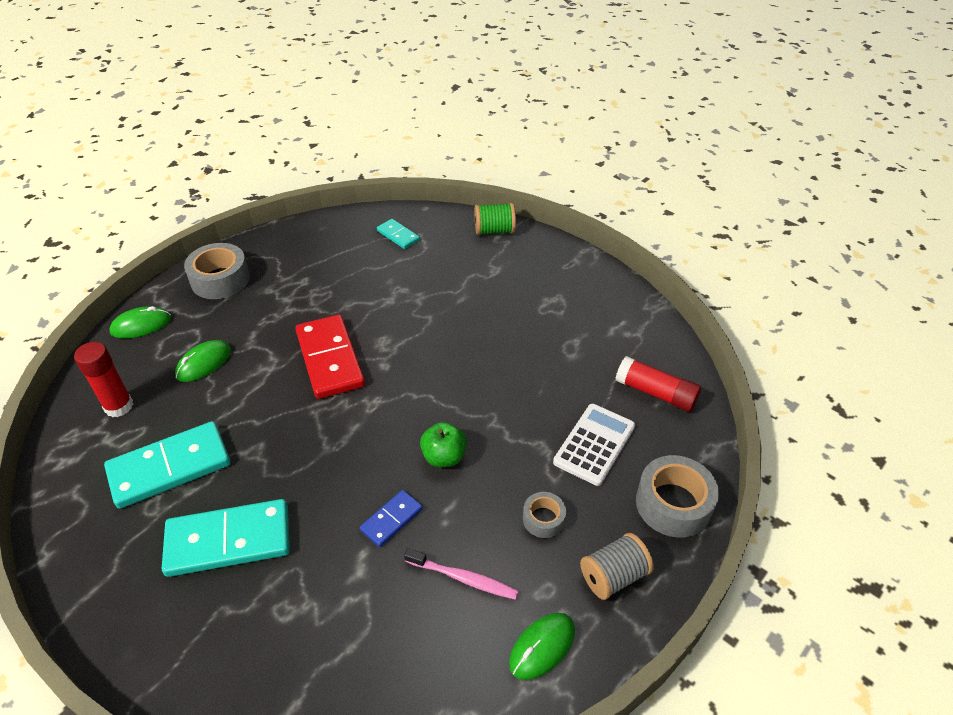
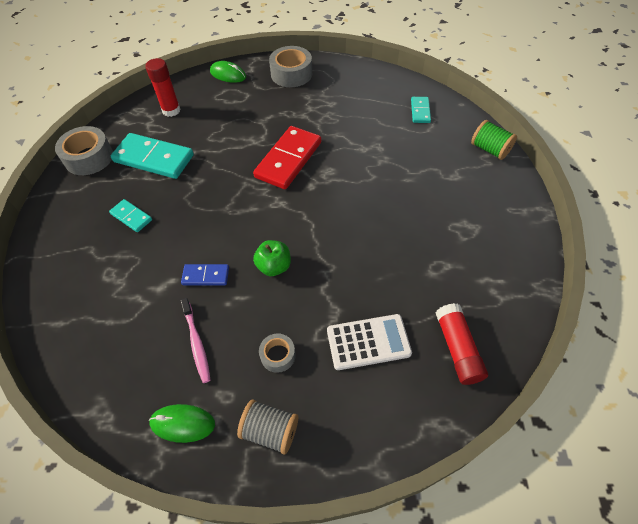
camera: 50 degrees right, 10 degrees up
turquoise domino [162,499,290,577] -> turquoise domino [109,199,152,232], size x0.51
green mouse [175,340,231,382] -> none
grey tape [636,455,719,538] -> grey tape moved to [55,126,113,175]

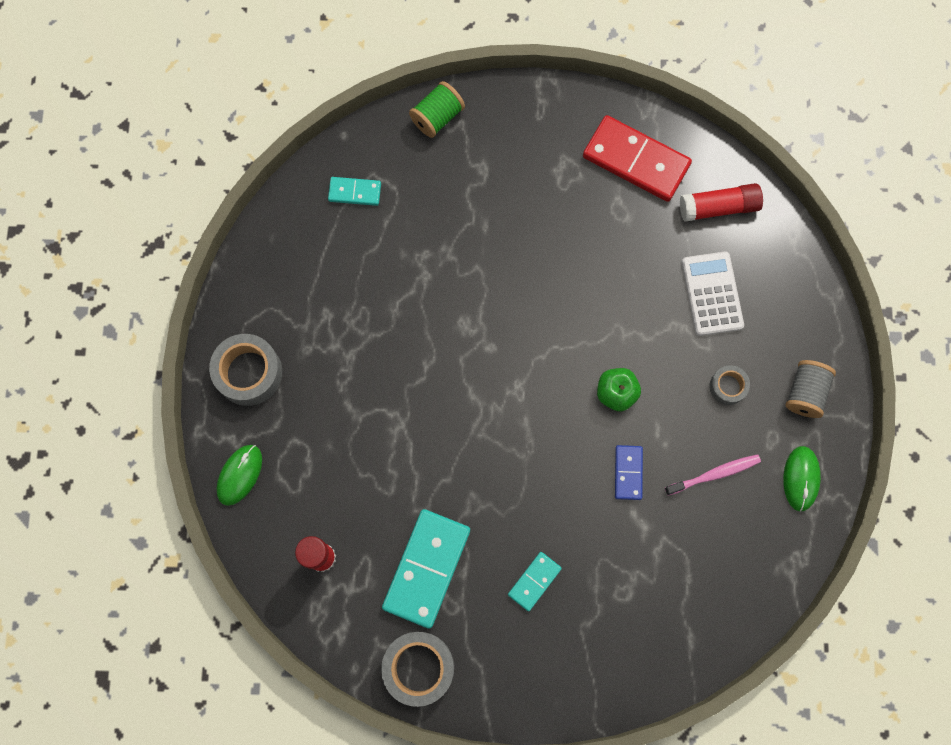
camera: 90 degrees left, 20 degrees up
red domino [253,126,321,189] -> red domino moved to [583,115,692,202]

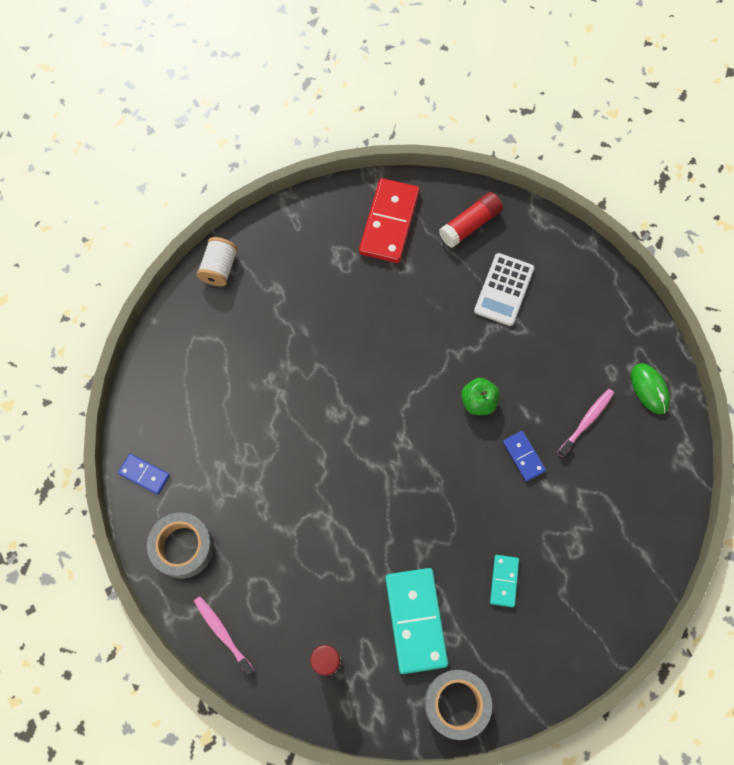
camera: 30 degrees left, 5 degrees down
green mouse [217,445,262,506] -> pink toothbrush [194,596,255,676]
turquoise domino [328,177,381,206] -> none
green spool [409,81,465,138] -> white spool [197,237,238,286]
red domino [583,115,692,202] -> red domino turned 75 degrees counterclockwise [359,178,420,263]
white calculator [682,252,744,336] -> white calculator turned 120 degrees counterclockwise [474,253,534,326]
grey tape [709,365,750,405] -> none
grey spool [786,360,836,418] -> none
none -> blue domino [118,454,170,495]

